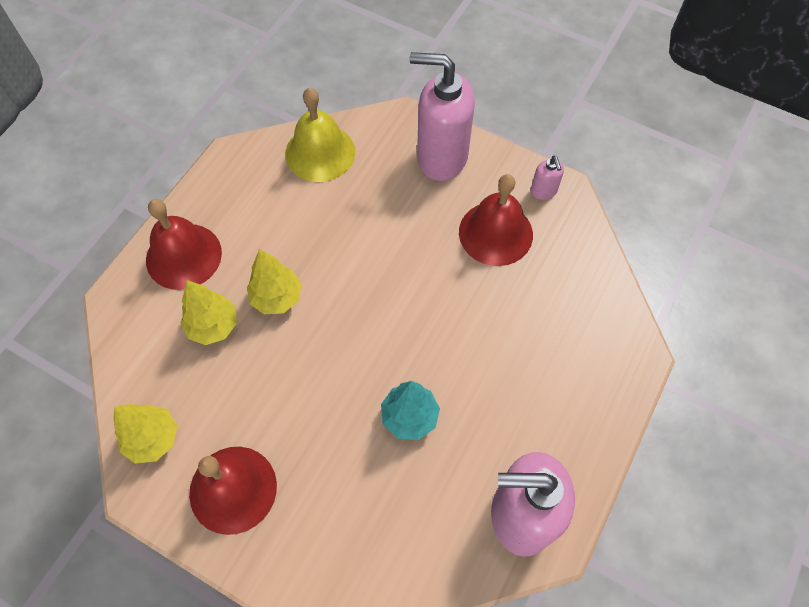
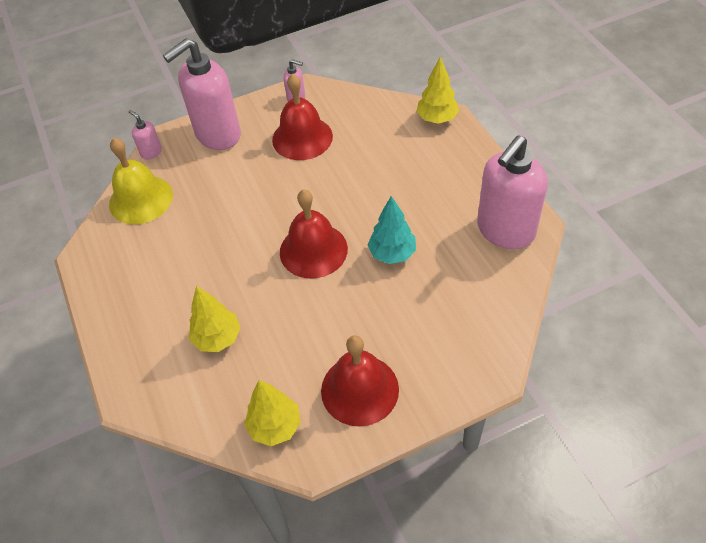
camera: 50 degrees left, 10 degrees down
red bell [146,199,222,290] -> red bell moved to [280,189,348,279]
yellow tree [247,249,302,314] -> yellow tree moved to [416,57,459,124]
none -> pink soap dispenser [128,110,162,160]

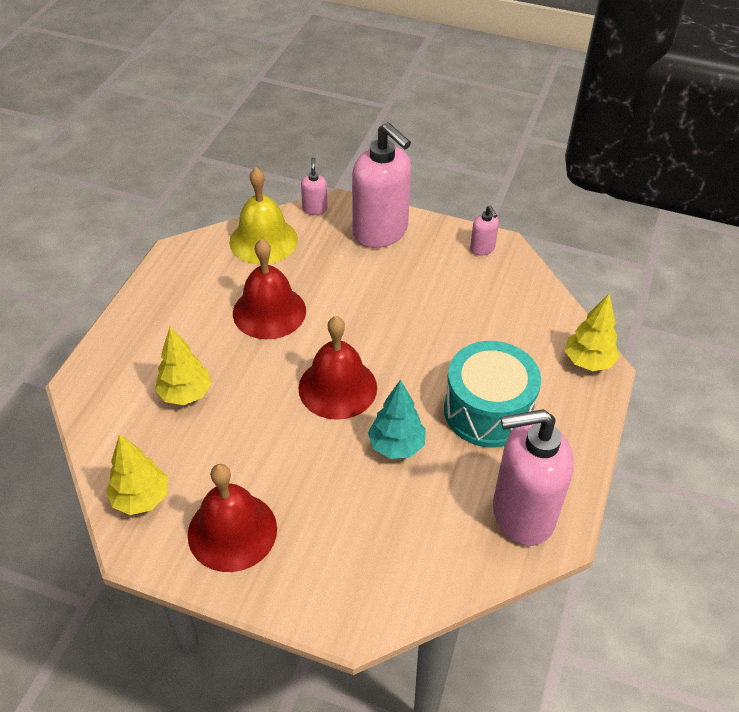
camera: 40 degrees right, 5 degrees down
pink soap dispenser [163,38,241,150] -> pink soap dispenser turned 135 degrees counterclockwise [352,122,411,248]
red bell [272,73,333,160] -> red bell moved to [233,239,306,339]
none -> turquoise drum [444,341,541,447]

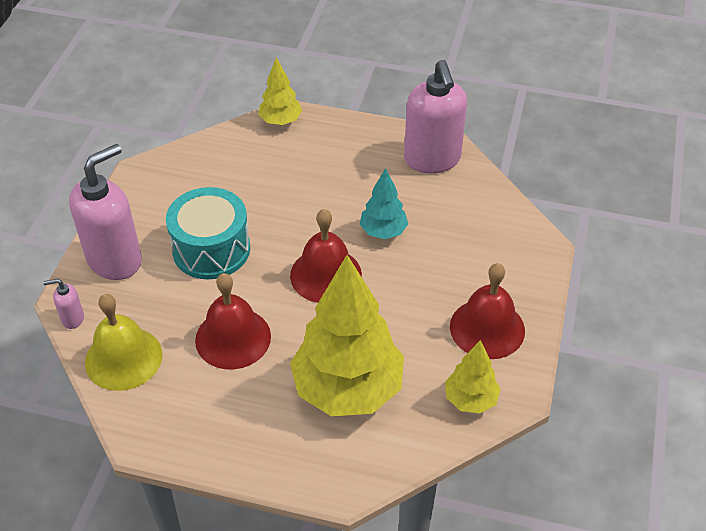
camera: 95 degrees left, 0 degrees up
yellow tree [155,327,212,405] -> yellow tree [290,255,404,416], size x2.04
turquoise drum [444,341,541,447] -> turquoise drum moved to [166,187,250,279]
pink soap dispenser [470,206,499,255] -> none

